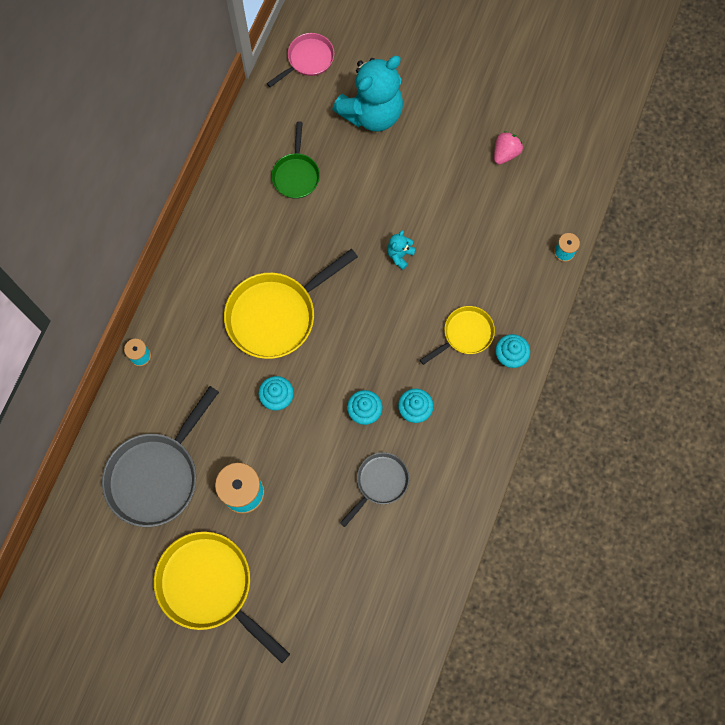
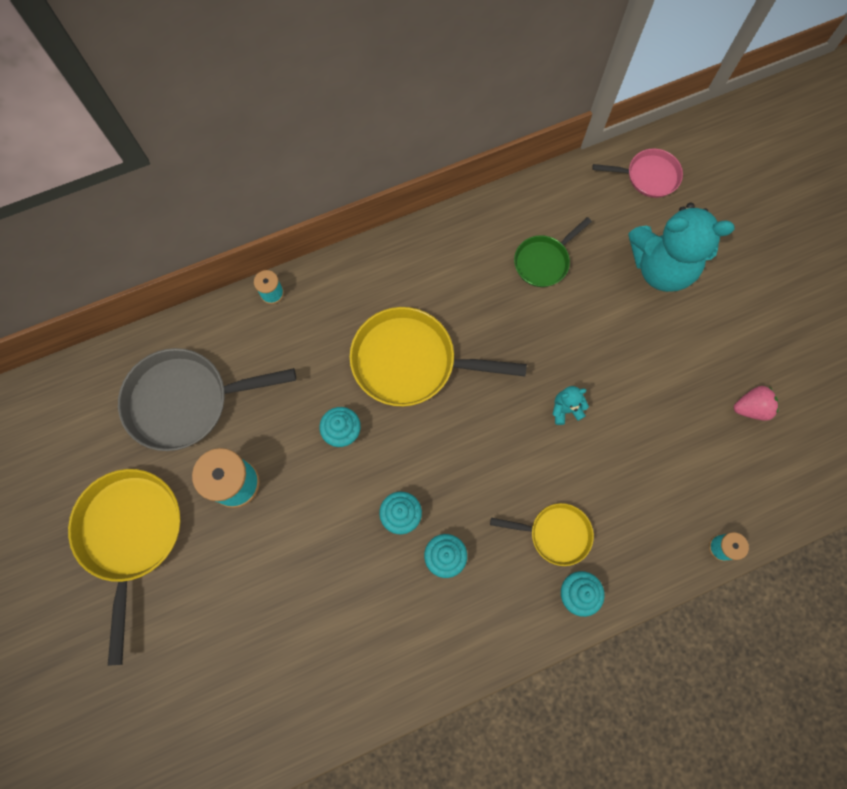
camera: 45 degrees right, 0 degrees up
grey pan [340,452,409,527] -> none

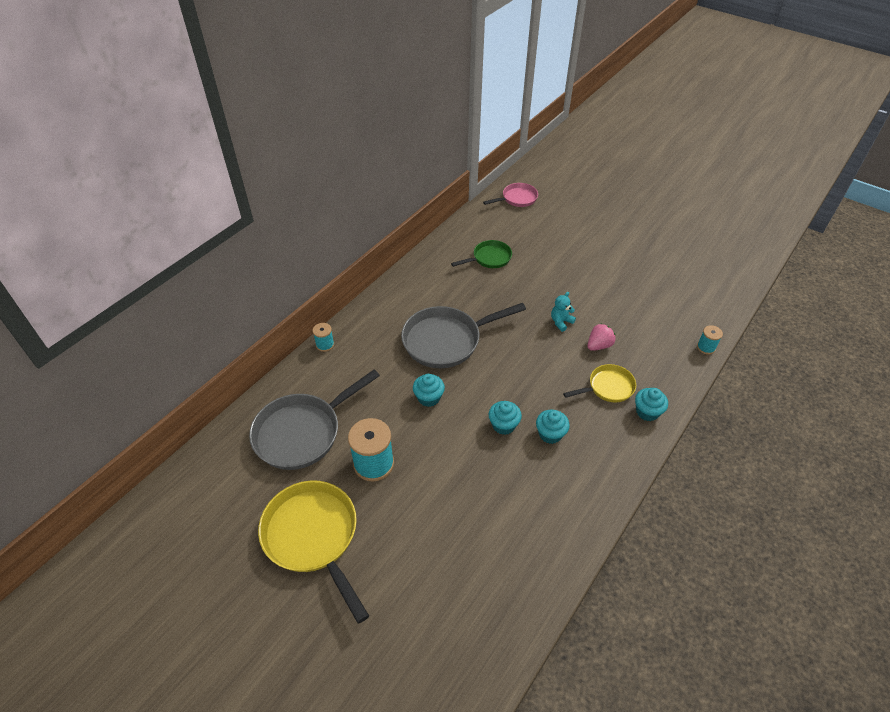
camera: 30 degrees left, 25 degrees down
yellow pan [349,307,527,406] -> grey pan [401,303,526,368]
green pan [514,217,592,287] -> green pan turned 135 degrees counterclockwise [451,240,512,268]
turquoise teddy bear [628,203,735,292] -> none
pink strawberry [734,386,779,421] -> pink strawberry moved to [587,323,616,351]

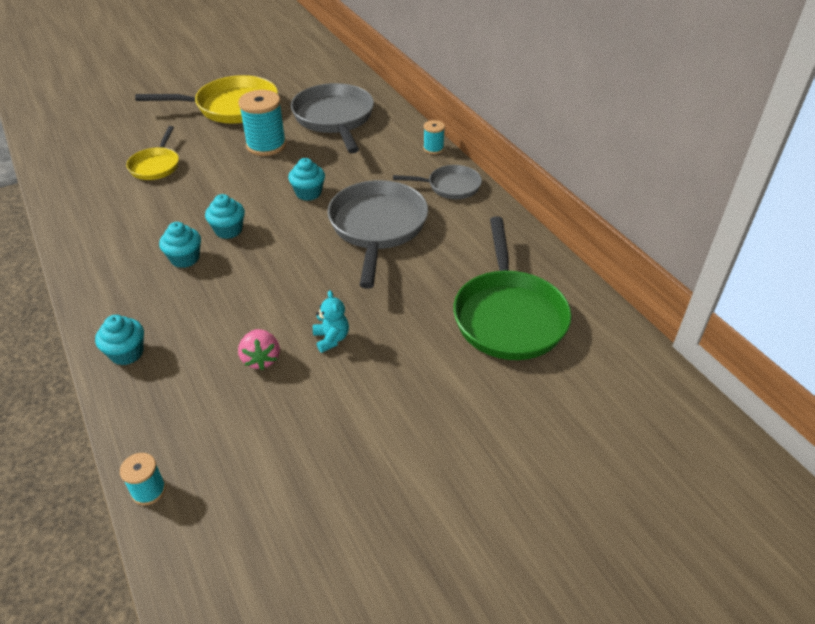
camera: 115 degrees right, 5 degrees down
green pan [451,240,512,268] -> green pan [453,216,571,360], size x1.79
pink pan [483,183,538,207] -> none
yellow pan [563,364,636,403] -> yellow pan moved to [126,126,179,180]
none -> grey pan [393,165,482,199]

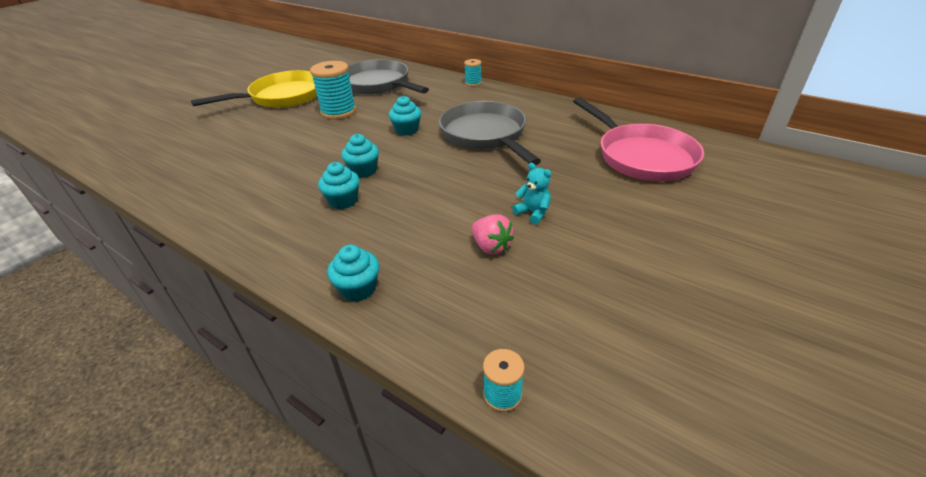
camera: 25 degrees left, 5 degrees down
yellow pan [126,126,179,180] -> none
grey pan [393,165,482,199] -> none
green pan [453,216,571,360] -> pink pan [573,97,704,181]

